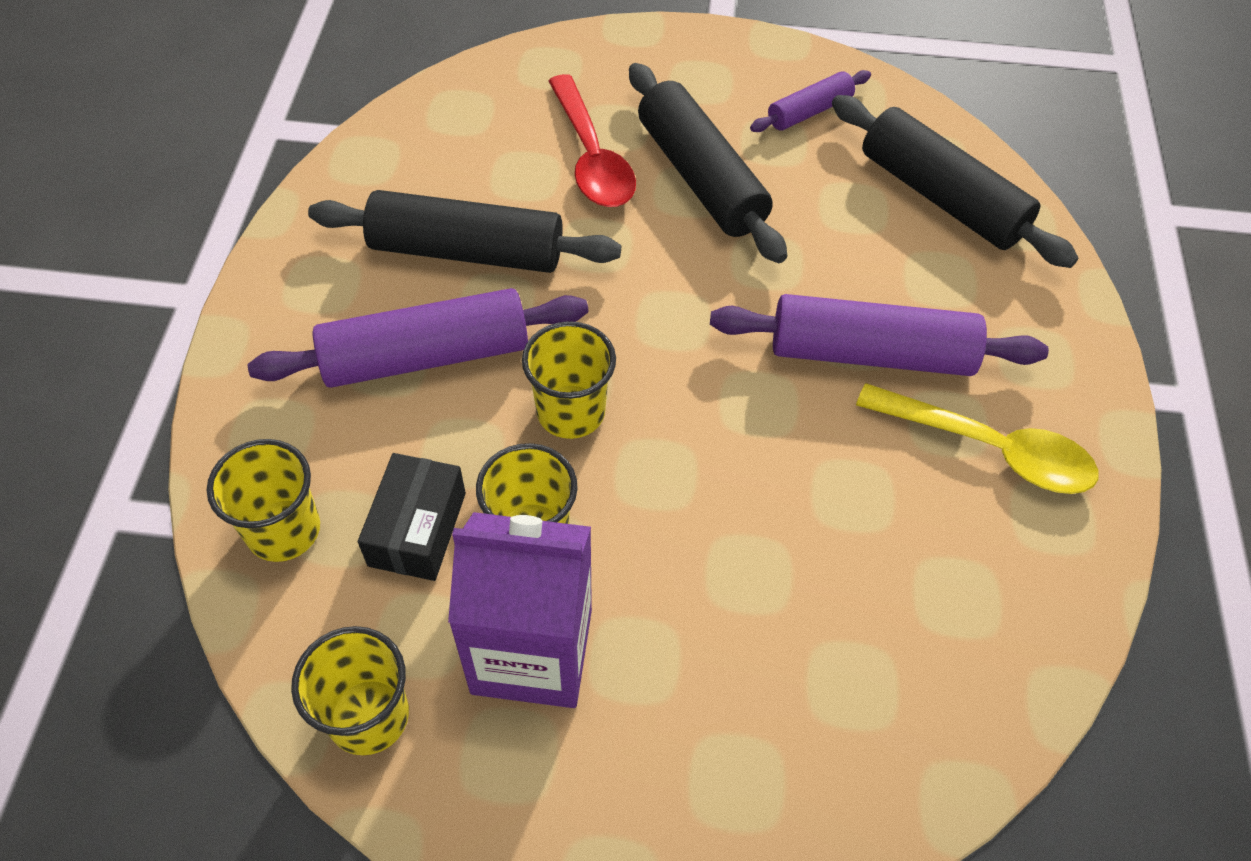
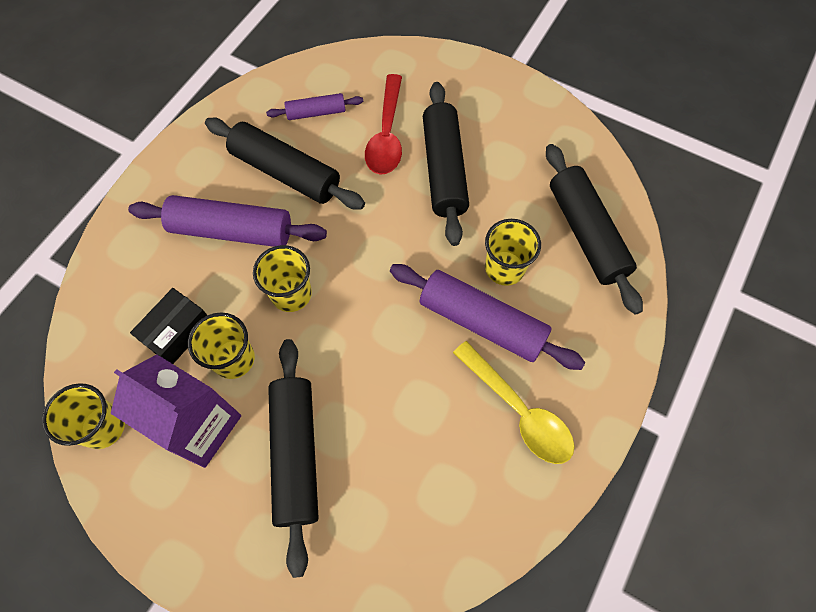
camera: 25 degrees right, 10 degrees up
yellow cup [207,439,320,562] -> yellow cup moved to [485,219,541,286]
purple rolling pin [750,70,871,132] -> purple rolling pin moved to [266,93,363,120]
none -> black rolling pin [268,339,319,578]

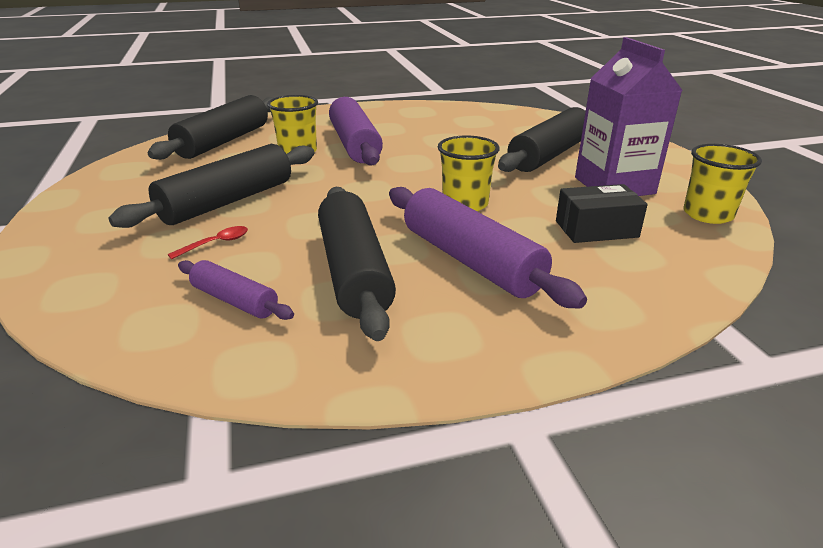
camera: 135 degrees left, 35 degrees down
yellow cup [188,313,255,379] -> none
red spoon [365,74,402,175] -> red spoon [168,226,248,259], size x0.45
yellow spoon [453,341,574,464] -> none

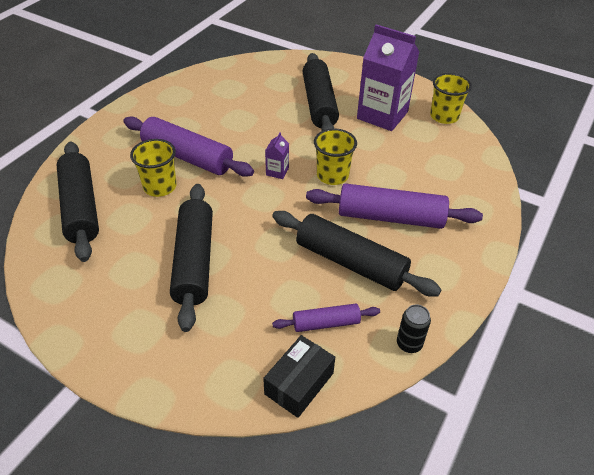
camera: 45 degrees left, 15 degrees up
red spoon [168,226,248,259] -> none
black box [556,184,648,243] -> black box moved to [263,335,335,418]
none -> purple carton [265,132,289,179]
none -> black can [397,304,431,353]

